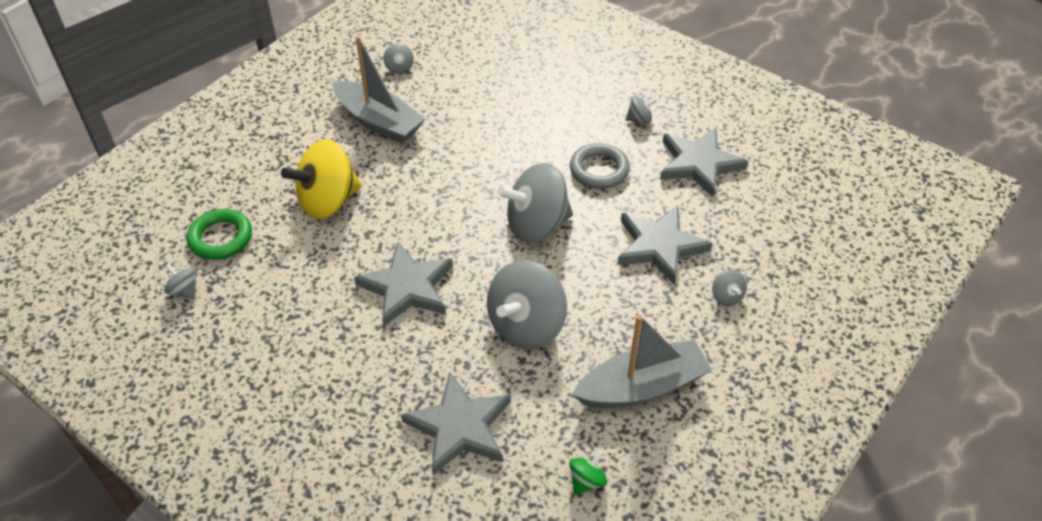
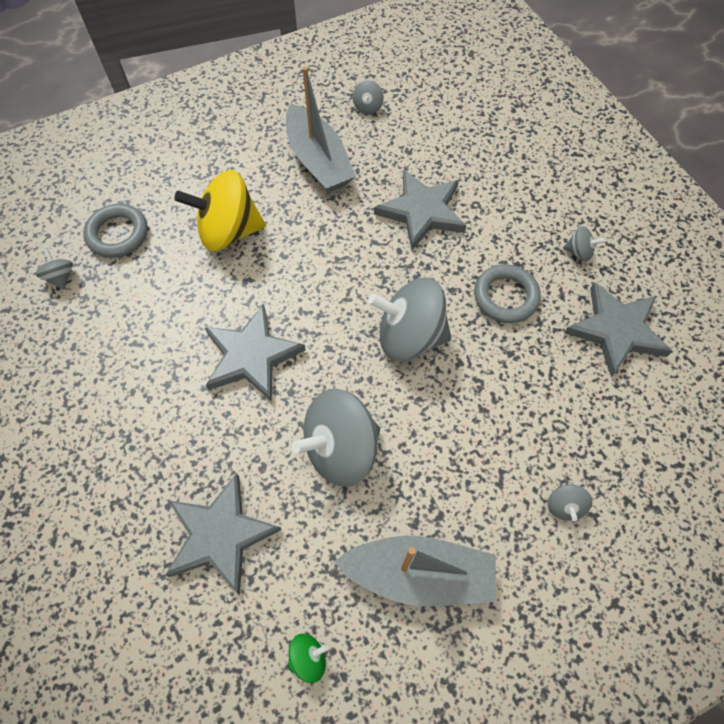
camera: 25 degrees right, 15 degrees up
green ring [187,209,252,260] -> grey ring [83,204,148,258]
grey star [617,205,712,284] -> grey star moved to [374,170,466,250]

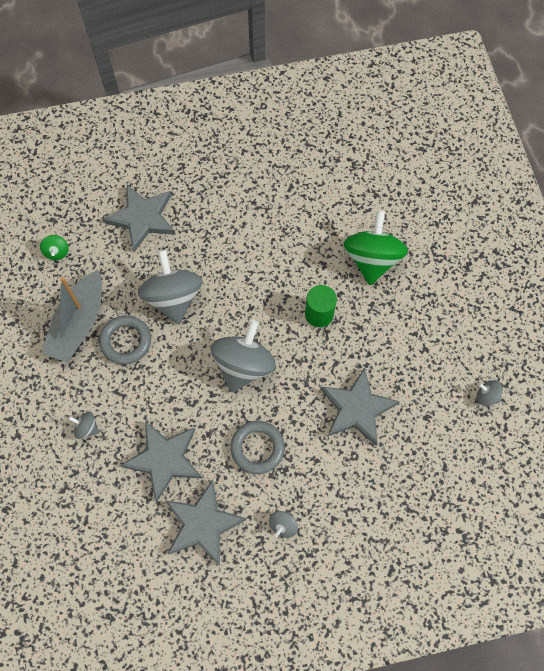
camera: 105 degrees right, 5 degrees up
grey spinning top [35,248,73,290] -> none
grey ring [83,204,148,258] -> grey ring moved to [99,315,151,364]
yellow spinning top [174,170,266,251] -> green spinning top [344,210,408,285]
grey star [205,304,306,402] -> grey star moved to [121,421,202,502]
grey boat [286,67,356,193] -> none
none -> green cylinder [305,285,337,327]

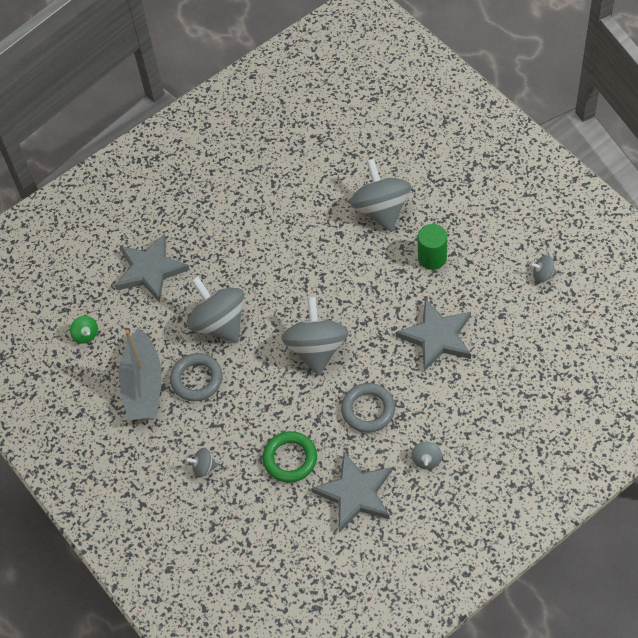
camera: 20 degrees left, 10 degrees down
grey star [121,421,202,502] -> green ring [262,431,317,482]
green cylinder [305,285,337,327] -> green cylinder moved to [418,224,447,270]
green spinning top [344,210,408,285] -> grey spinning top [350,159,411,232]

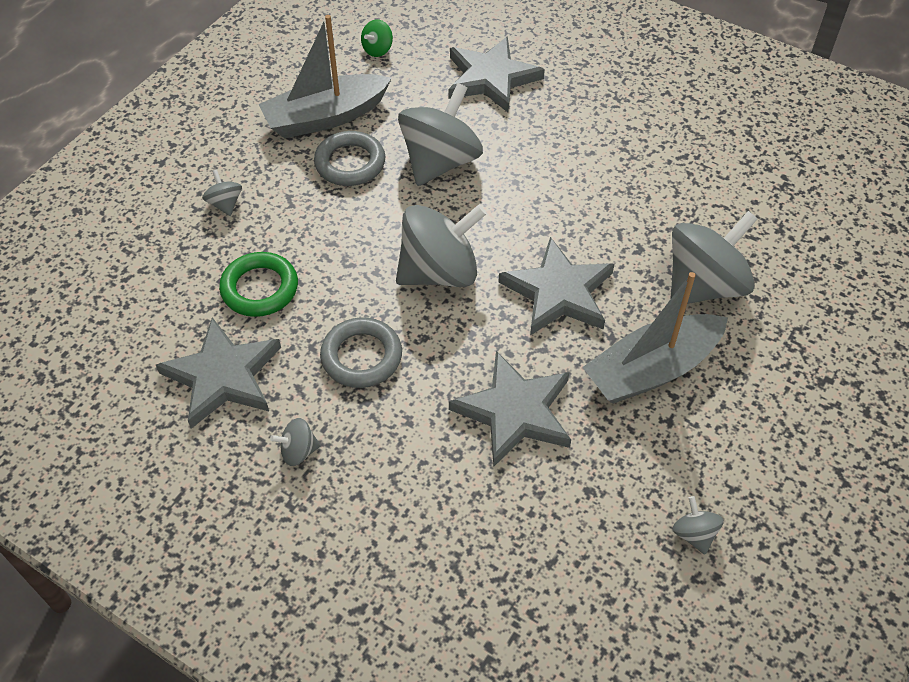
camera: 65 degrees right, 5 degrees down
green cylinder [418,224,447,270] -> grey boat [583,272,728,404]
none -> grey star [499,237,614,336]

